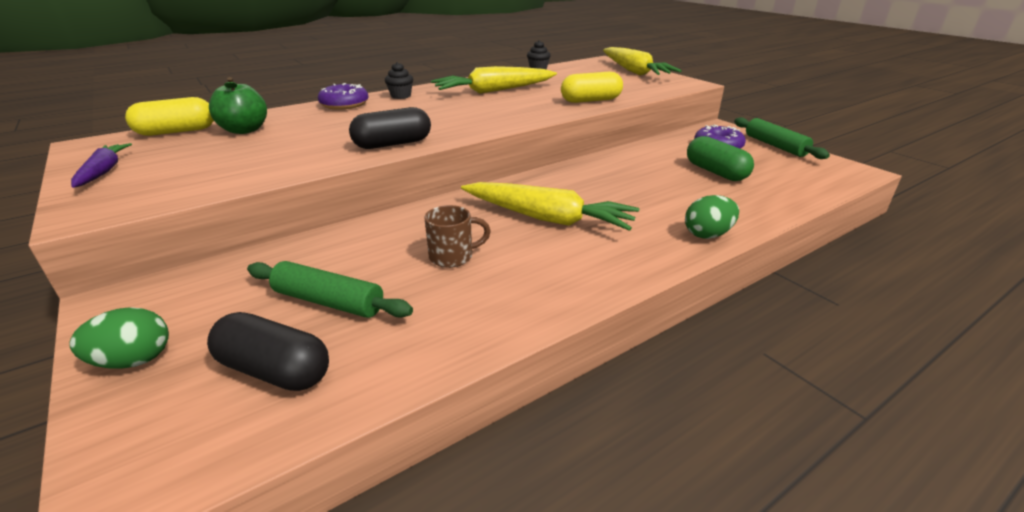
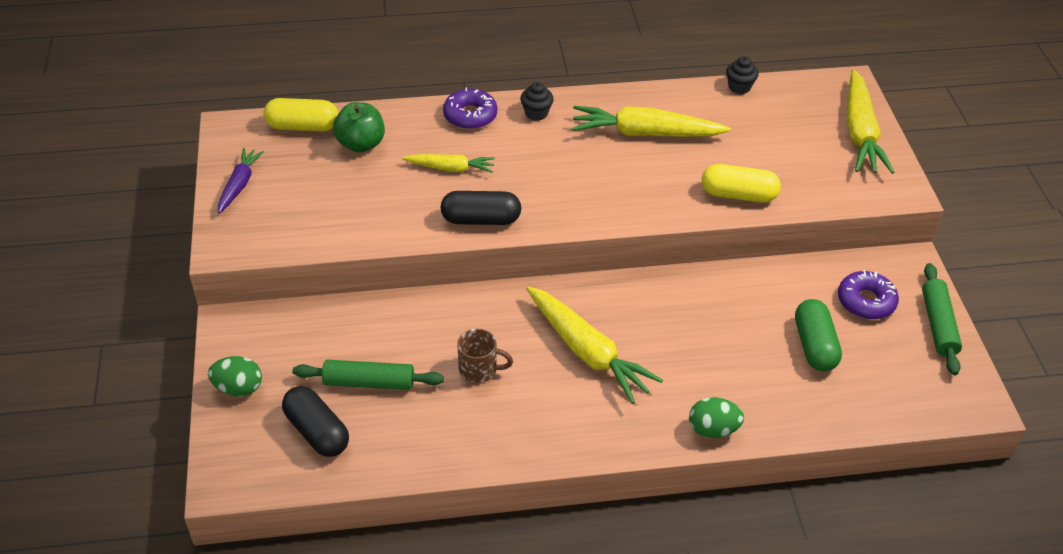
camera: 25 degrees right, 15 degrees up
green rolling pin [247,261,413,318] -> green rolling pin turned 45 degrees counterclockwise [292,360,444,390]
none -> yellow carrot [402,154,495,173]

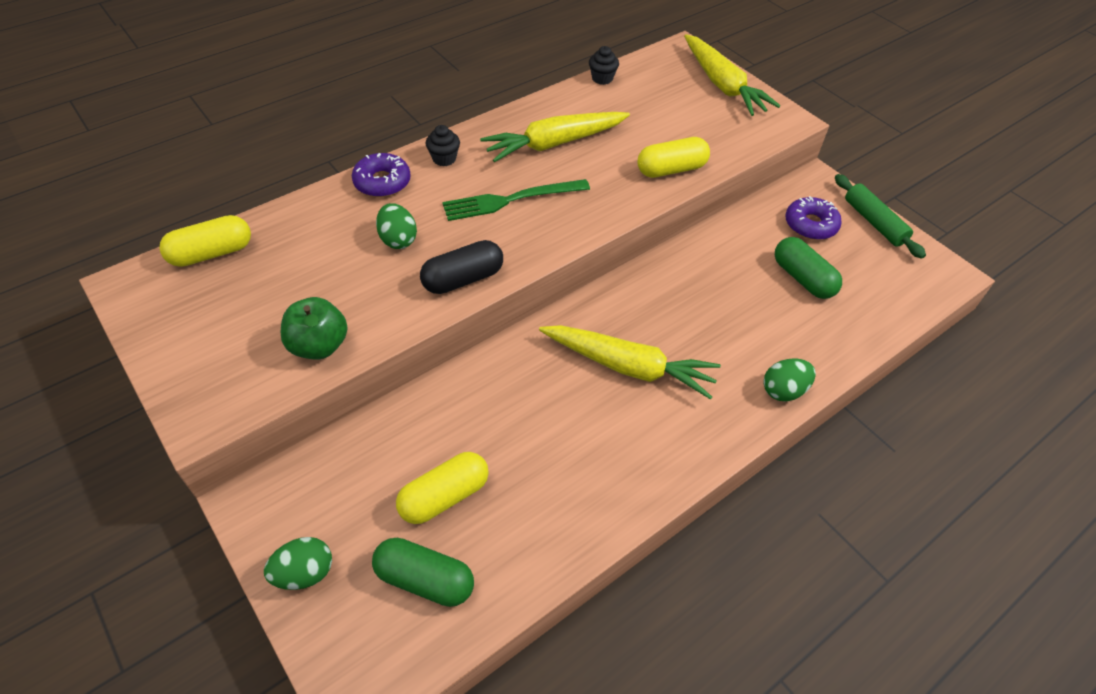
camera: 30 degrees left, 5 degrees up
purple carrot [218,148,264,214] -> none
black capsule [282,386,349,457] -> green capsule [372,538,474,607]
green rolling pin [292,360,444,390] -> yellow capsule [396,452,489,524]
green apple [333,102,385,153] -> green apple moved to [280,297,348,360]
yellow carrot [402,154,495,173] -> green egg [376,203,417,249]
brown mug [457,329,513,383] -> none
none -> green fork [442,179,590,221]

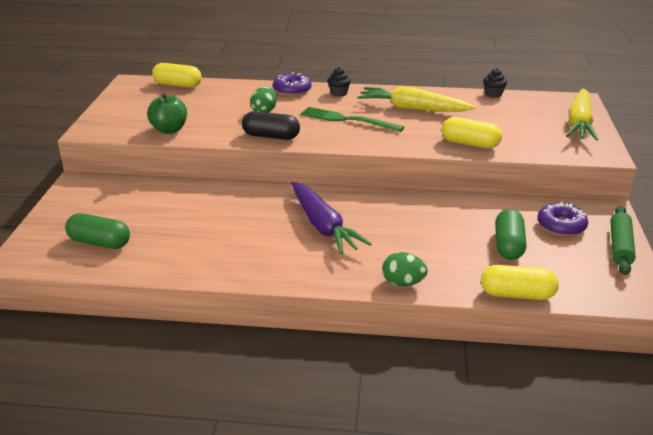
camera: 45 degrees right, 20 degrees down
green egg [264,537,332,590] -> none
green capsule [372,538,474,607] -> green capsule turned 45 degrees counterclockwise [65,213,130,249]
yellow capsule [396,452,489,524] -> yellow capsule moved to [481,265,559,300]
yellow carrot [539,325,721,400] -> purple carrot [291,182,371,254]

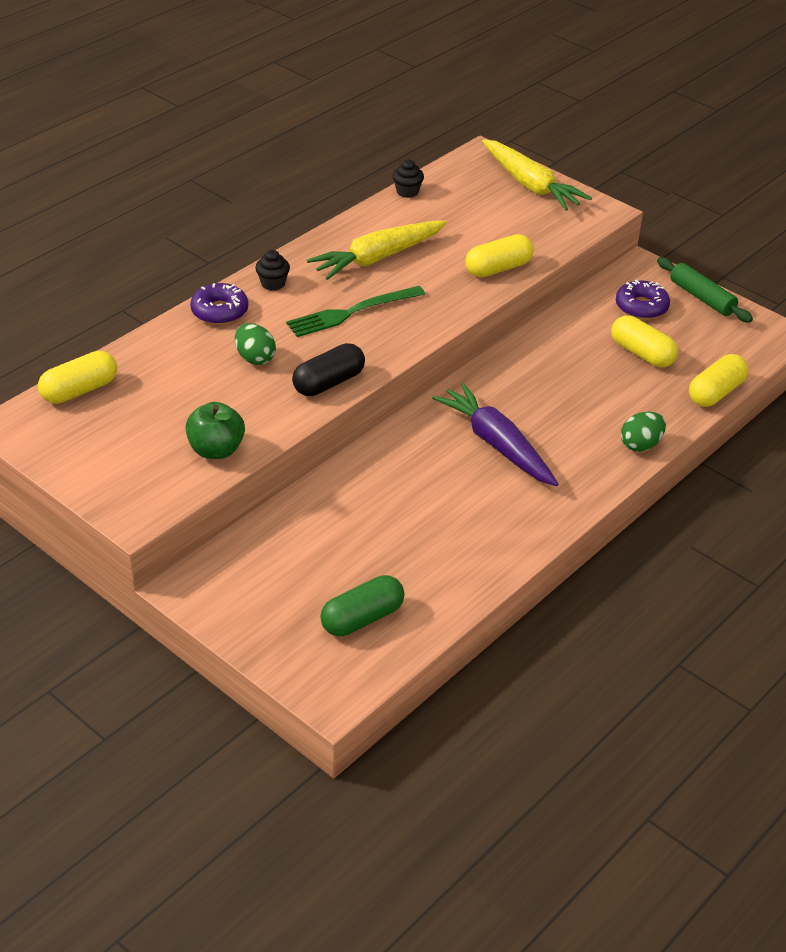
camera: 55 degrees left, 10 degrees up
purple carrot [291,182,371,254] -> purple carrot turned 135 degrees counterclockwise [432,383,558,486]
green capsule [495,209,526,260] -> yellow capsule [611,316,678,367]

